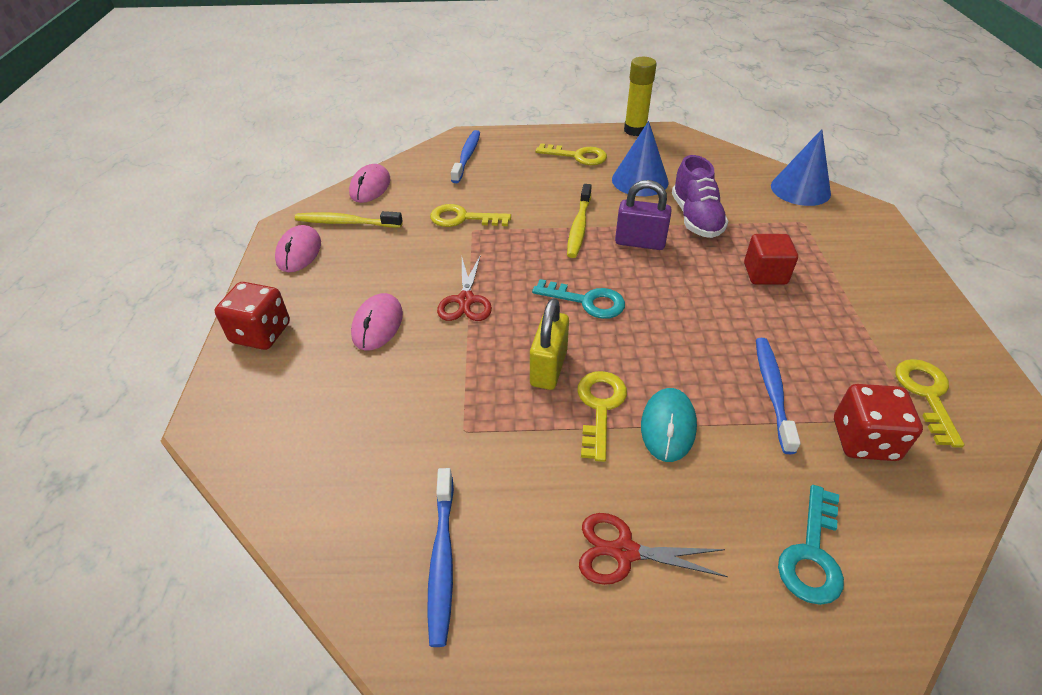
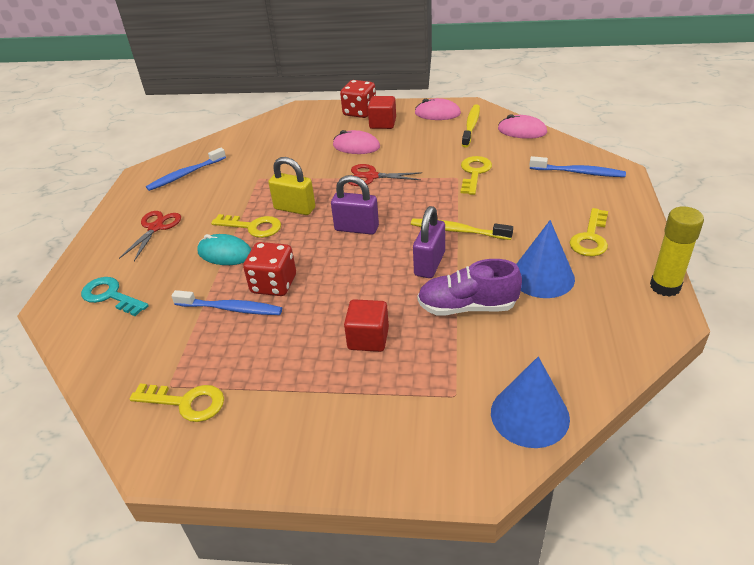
camera: 100 degrees right, 5 degrees down
blue toothbrush [427,468,454,647] -> blue toothbrush turned 45 degrees counterclockwise [146,148,226,191]
turquoise key [532,279,625,319] -> purple padlock [331,175,379,235]
red dice [834,384,923,461] -> red dice moved to [243,242,296,296]
none -> red cube [368,96,396,129]

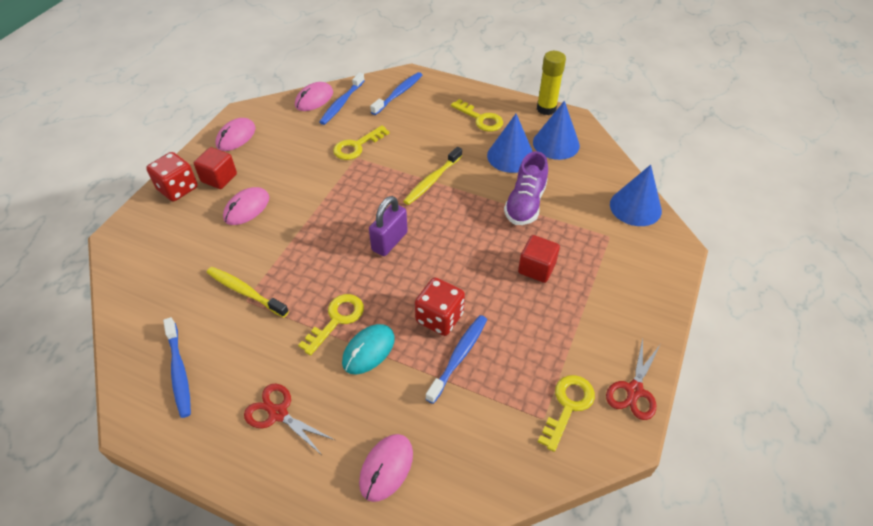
camera: 75 degrees left, 10 degrees up
turquoise key [81,277,149,316] -> pink mouse [359,434,413,502]
yellow padlock [268,157,315,215] -> none
red scissors [348,164,422,186] -> red scissors moved to [606,339,660,420]
purple padlock [413,206,445,278] -> none
yellow key [461,156,492,195] -> yellow key turned 75 degrees counterclockwise [333,125,390,160]
yellow toothbrush [462,104,480,148] -> yellow toothbrush moved to [207,267,289,318]
none -> blue toothbrush [319,72,365,125]
none -> blue cone [533,101,580,160]

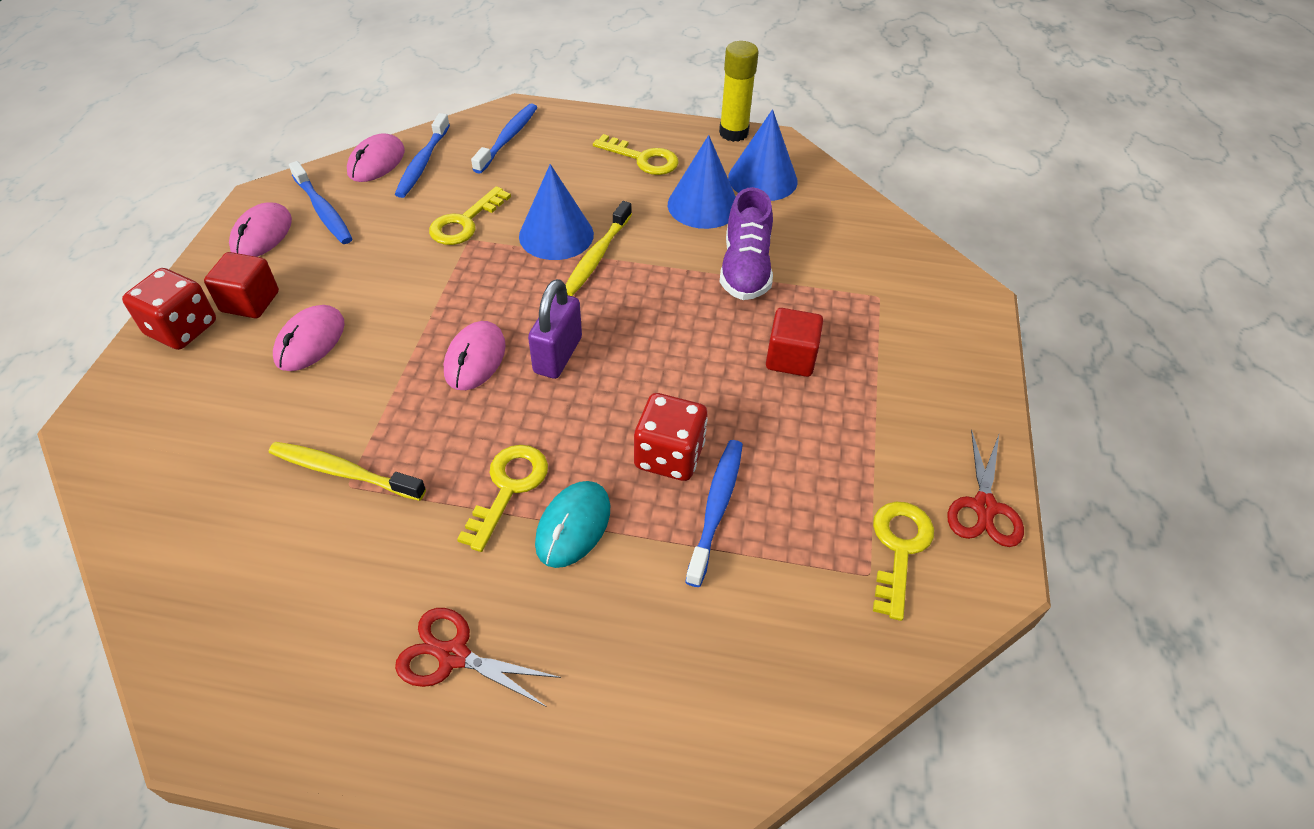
camera: 15 degrees left, 0 degrees up
blue toothbrush [163,317,191,418] -> blue toothbrush moved to [289,161,352,244]
pink mouse [359,434,413,502] -> pink mouse moved to [444,321,506,390]
blue cone [610,165,662,226] -> blue cone moved to [519,164,594,260]

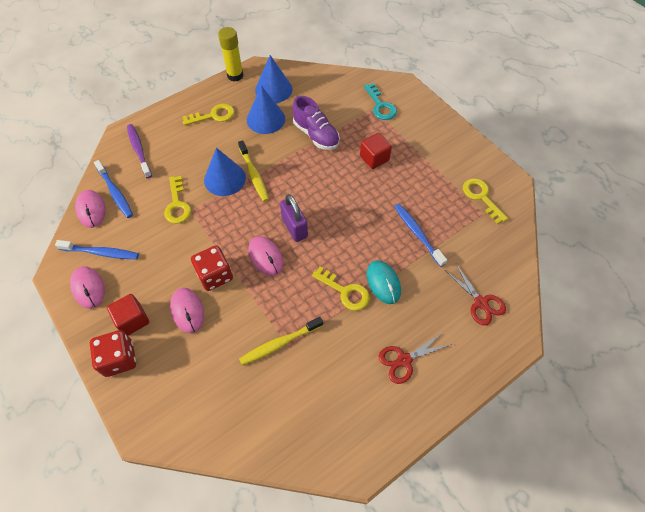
camera: 45 degrees left, 10 degrees up
yellow key [457,445,548,552] -> yellow key turned 150 degrees clockwise [312,266,370,311]
blue toothbrush [471,103,538,174] -> purple toothbrush [127,124,152,178]
red dice [634,393,708,481] -> red dice moved to [191,245,233,291]
red scissors [947,429,1024,547] -> red scissors moved to [445,263,506,326]
none -> turquoise key [364,83,397,120]

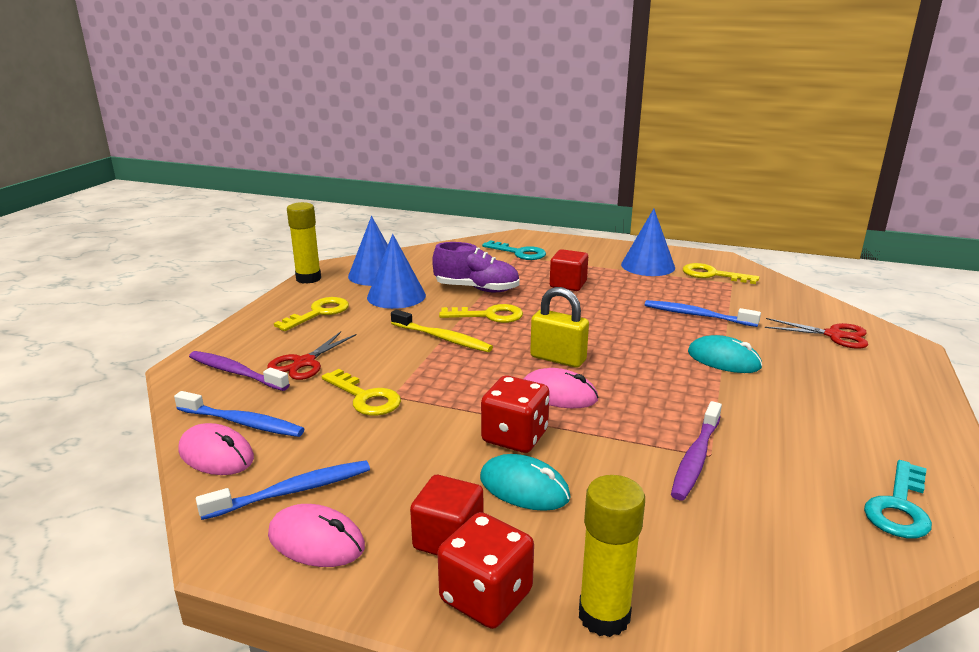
camera: 35 degrees left, 35 degrees down
pink mouse [170,288,204,333] -> turquoise mouse [480,454,570,511]
blue cone [204,148,246,196] -> blue cone moved to [621,209,675,276]
yellow toothbrush [239,317,323,365] -> purple toothbrush [671,401,722,500]
purple padlock [280,194,308,242] -> yellow padlock [530,287,589,368]
yellow key [312,266,370,311] -> yellow key moved to [439,304,523,323]
red scissors [379,333,452,384] -> red scissors moved to [267,331,357,380]
none -> yellow glue stick [579,475,645,637]
none -> turquoise key [864,460,932,538]

